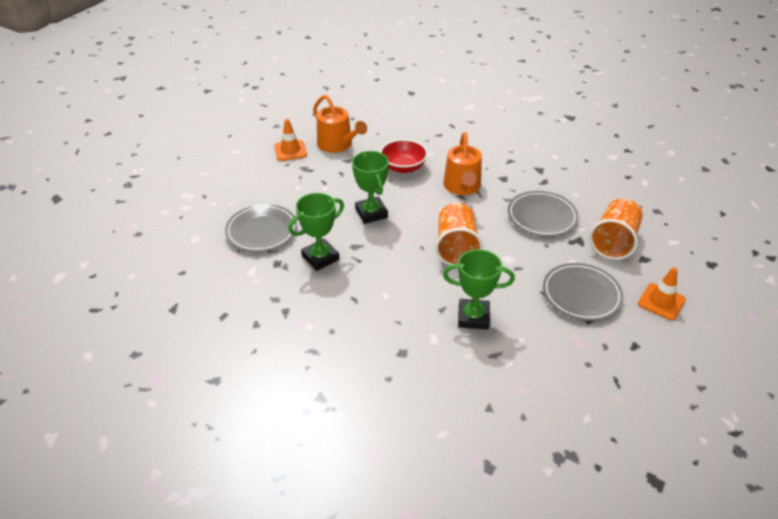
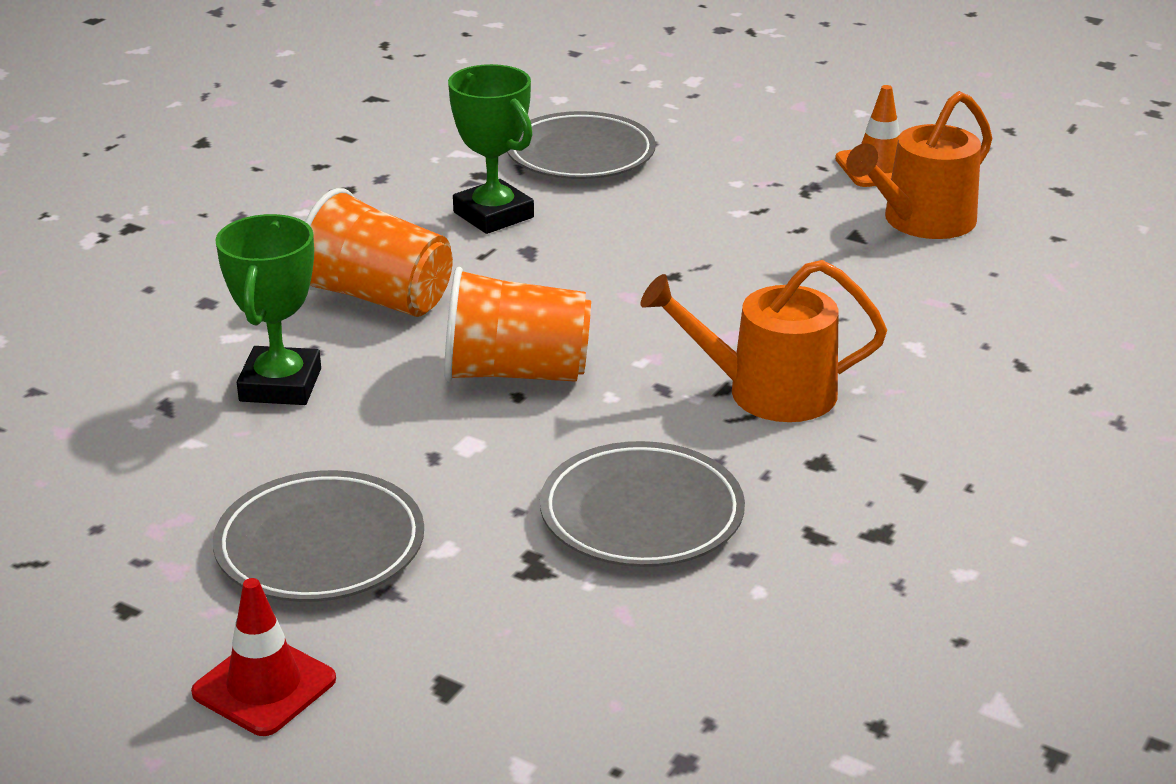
camera: 90 degrees right, 10 degrees down
green trophy [352,151,389,224] -> none
red bowl [380,139,428,173] -> none
orange cup [589,199,643,260] -> orange cup moved to [305,188,453,317]
orange traffic cone [638,267,686,320] -> red traffic cone [191,578,336,736]

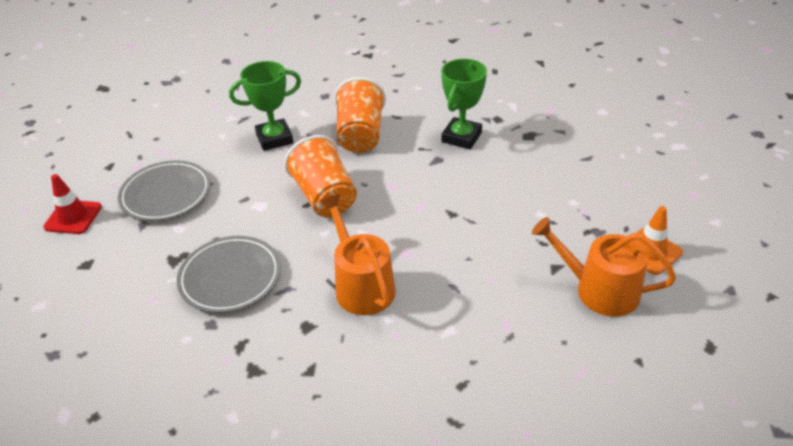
camera: 65 degrees right, 10 degrees up
grey plate [507,111,656,179] -> none

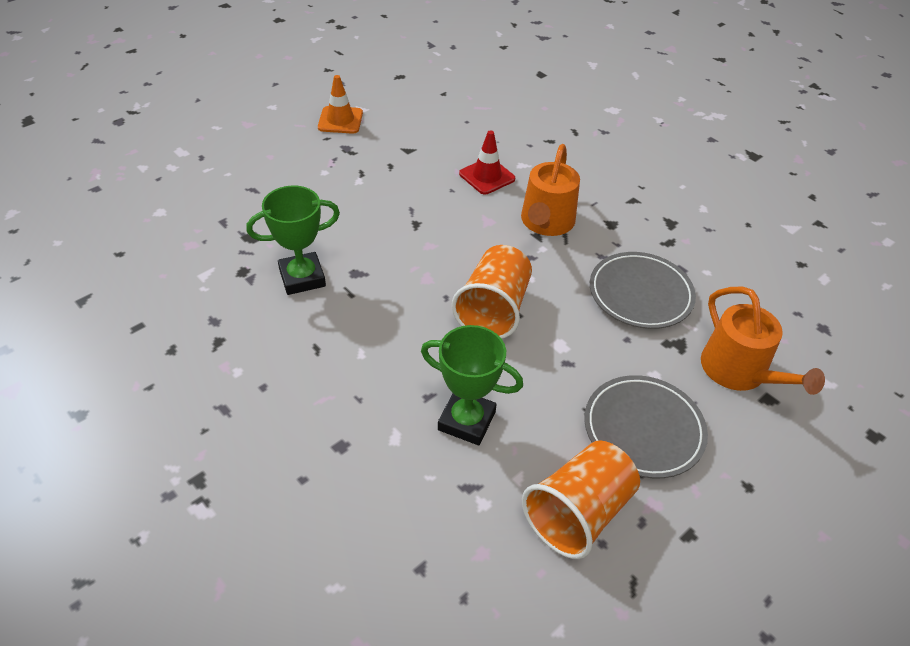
camera: 140 degrees left, 5 degrees up
red traffic cone [43,174,102,234] -> red traffic cone moved to [459,130,515,195]
orange cup [334,77,386,153] -> orange cup moved to [522,441,640,559]
orange watering can [532,217,676,317] -> orange watering can moved to [701,286,825,395]

